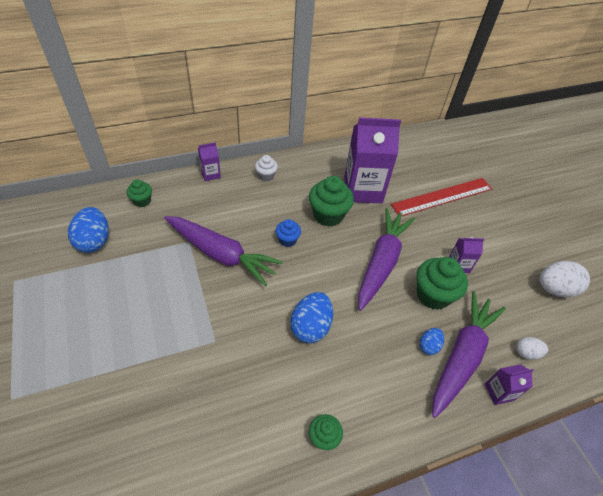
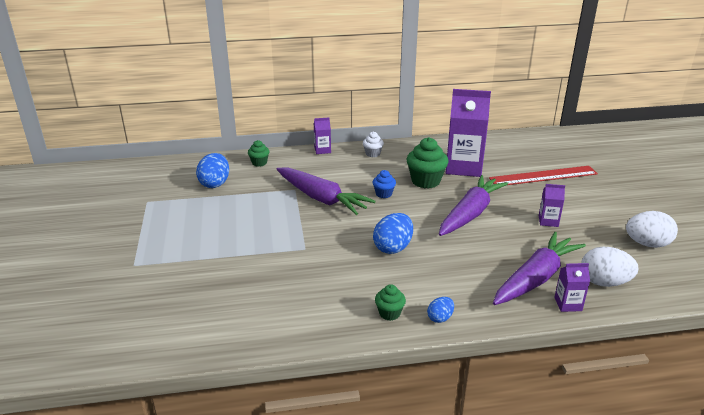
camera: 15 degrees right, 20 degrees down
green cupcake [417,257,468,310] -> none
blue egg [420,328,444,355] -> blue egg moved to [427,297,454,323]
white egg [516,337,548,360] -> white egg [581,247,638,287], size x1.82

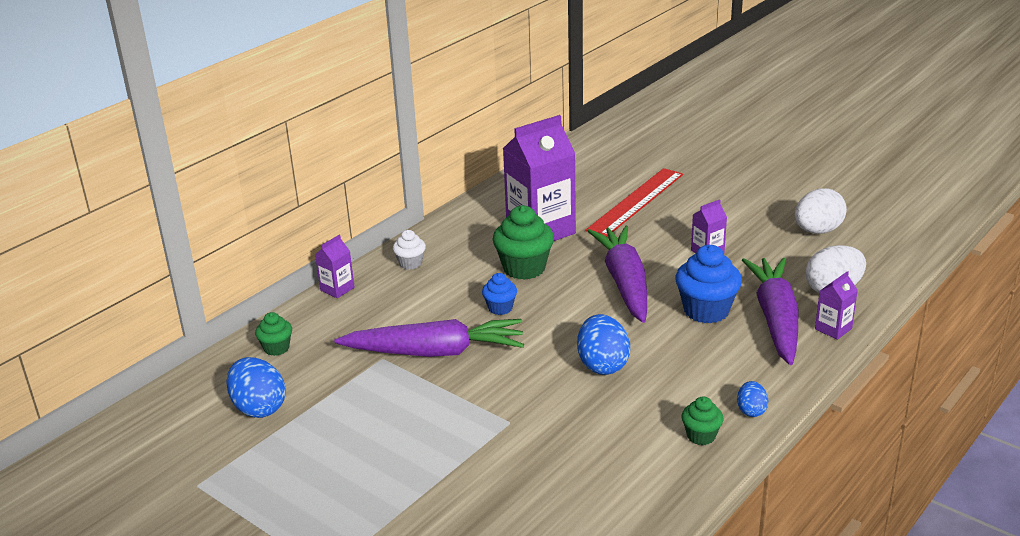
camera: 40 degrees left, 0 degrees up
none -> blue cupcake [675,245,742,324]

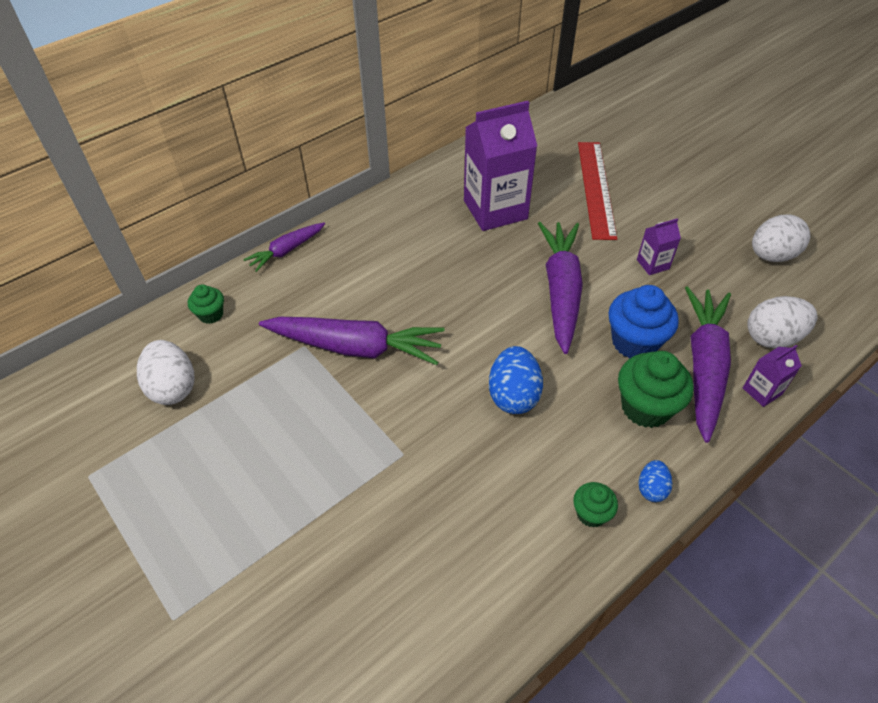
camera: 10 degrees right, 20 degrees up
blue egg [226,357,286,418] -> white egg [137,340,194,405]
purple carton [315,235,355,298] -> purple carrot [243,223,325,272]
white cupcake [393,230,426,270] -> none
blue cupcake [482,273,517,315] -> none
green cupcake [492,205,554,280] -> green cupcake moved to [618,351,694,428]
red ruler [585,168,683,237] -> red ruler turned 45 degrees counterclockwise [578,142,617,240]

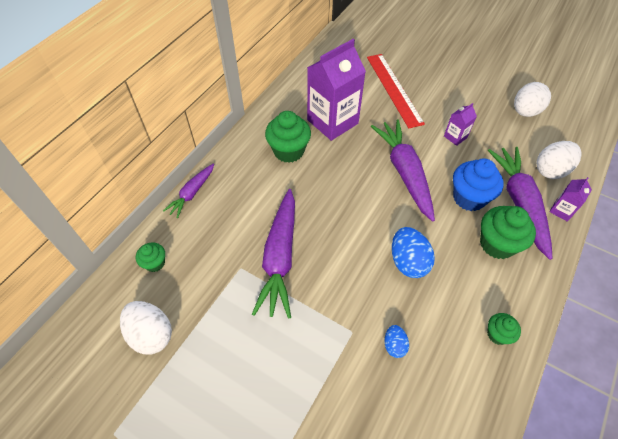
camera: 20 degrees left, 5 degrees up
purple carrot [259,317,445,365] -> purple carrot turned 105 degrees clockwise [252,189,295,319]
blue egg [639,460,672,502] -> blue egg moved to [384,325,409,358]
none -> green cupcake [265,111,311,163]

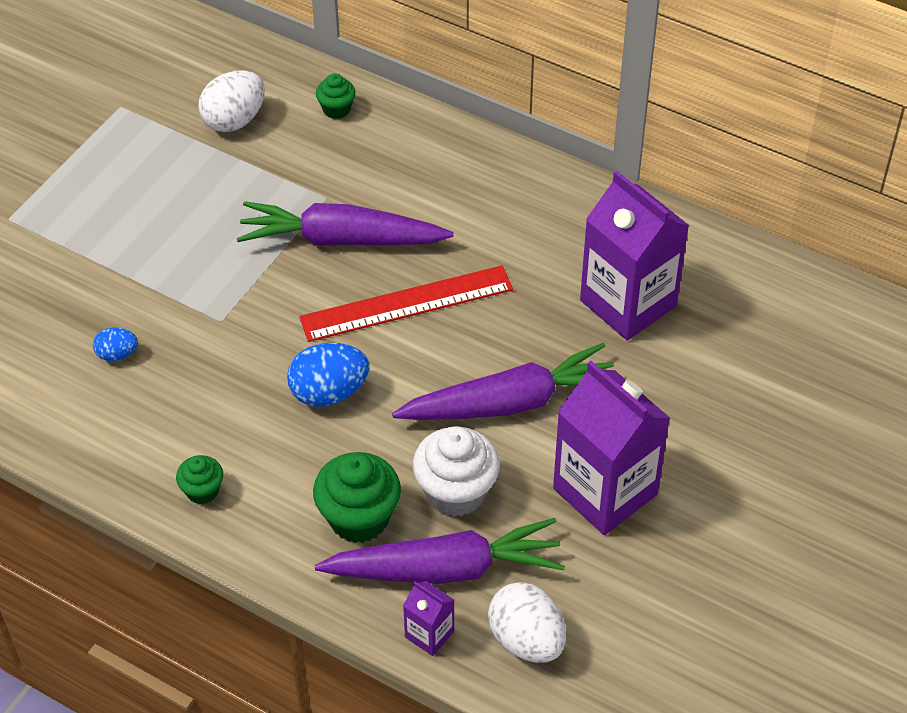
camera: 90 degrees right, 5 degrees down
purple carrot [163,164,214,218] -> none
green cupcake [265,111,311,163] -> none
red ruler [367,54,425,128] -> red ruler moved to [299,265,513,342]
blue egg [384,325,409,358] -> blue egg moved to [93,327,138,361]
purple carton [444,103,477,146] -> purple carton [553,361,670,535], size x2.22
blue cupcake [453,158,504,211] -> white cupcake [413,426,500,517]
white egg [514,82,551,117] -> none

